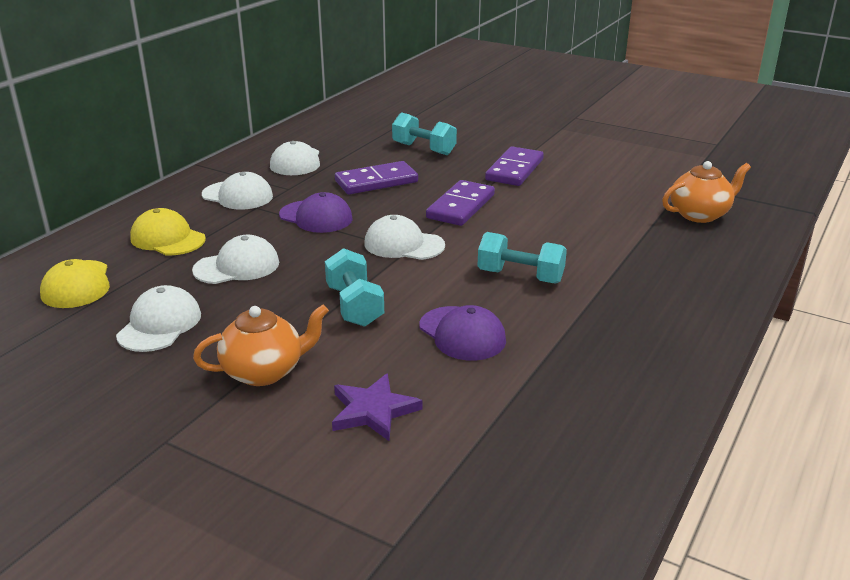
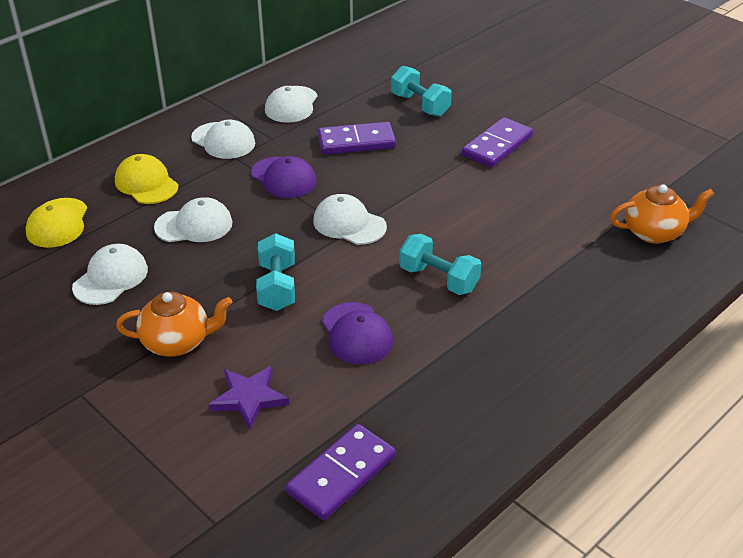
camera: 15 degrees right, 10 degrees up
purple domino [426,180,495,226] -> purple domino moved to [286,424,396,520]

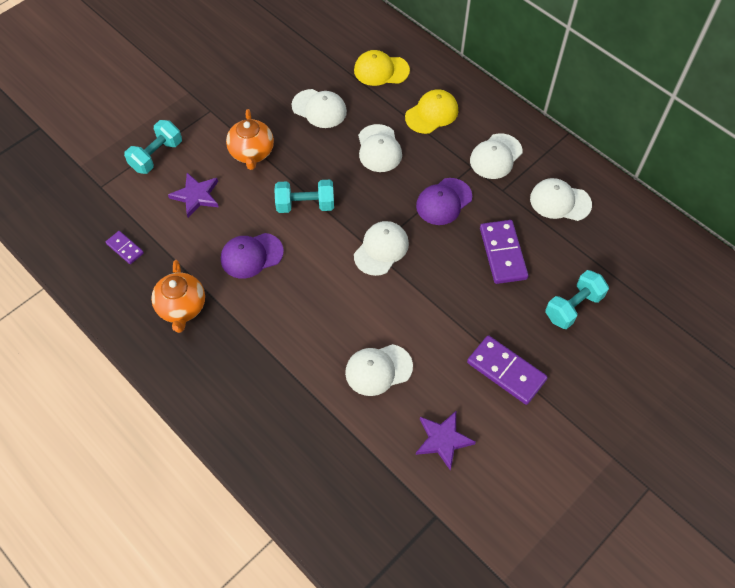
camera: 90 degrees right, 20 degrees up
purple domino [286,424,396,520] -> purple domino [106,231,144,264], size x0.55
turquoise dumbbell [399,234,481,295] -> turquoise dumbbell moved to [124,120,182,174]
orange teapot [610,184,715,244] -> orange teapot moved to [151,260,205,333]
none -> white cap [345,344,413,396]
none -> purple star [416,411,476,471]

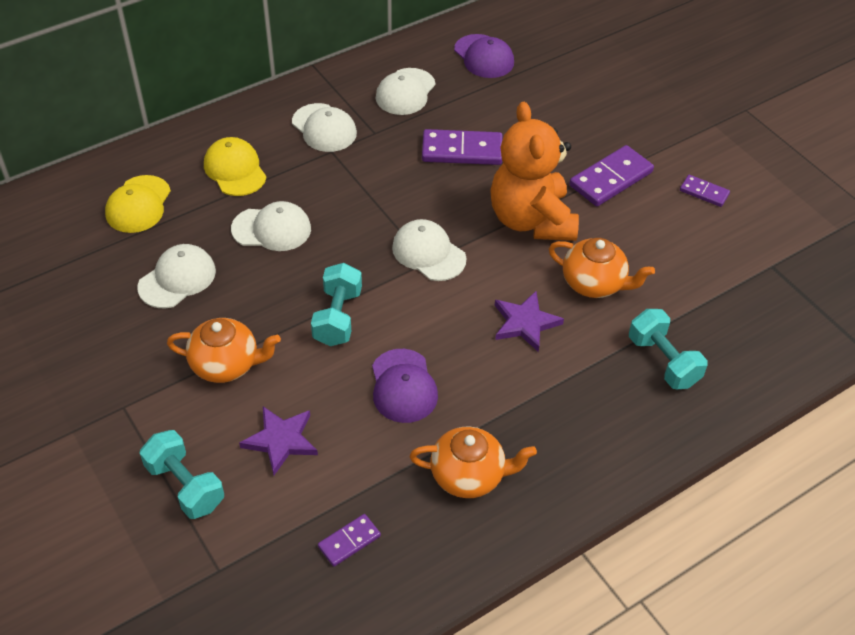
camera: 80 degrees left, 10 degrees down
white cap [345,344,413,396] -> orange teapot [549,238,655,298]
purple cap [416,178,472,225] -> purple cap moved to [454,34,514,78]
purple star [416,411,476,471] -> purple star moved to [495,291,564,352]
turquoise dumbbell [545,270,609,329] -> turquoise dumbbell moved to [629,309,708,389]
none -> orange teddy bear [490,102,579,241]
none -> purple domino [680,175,730,207]

